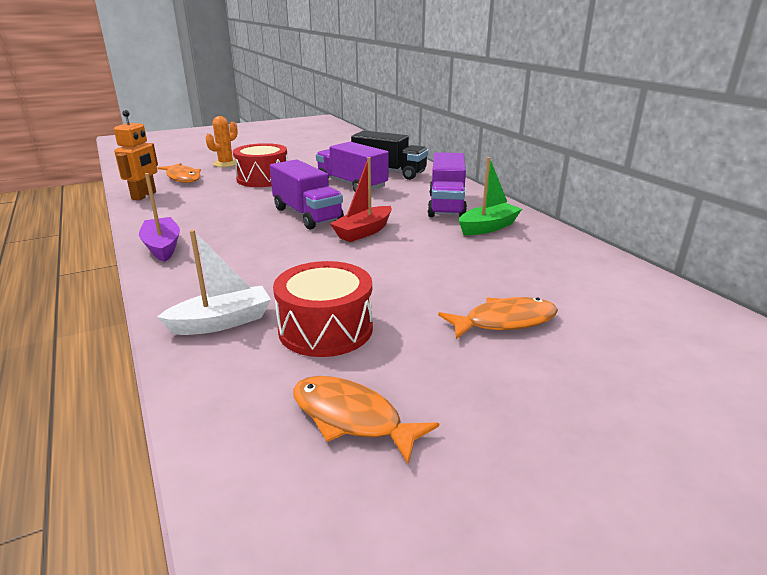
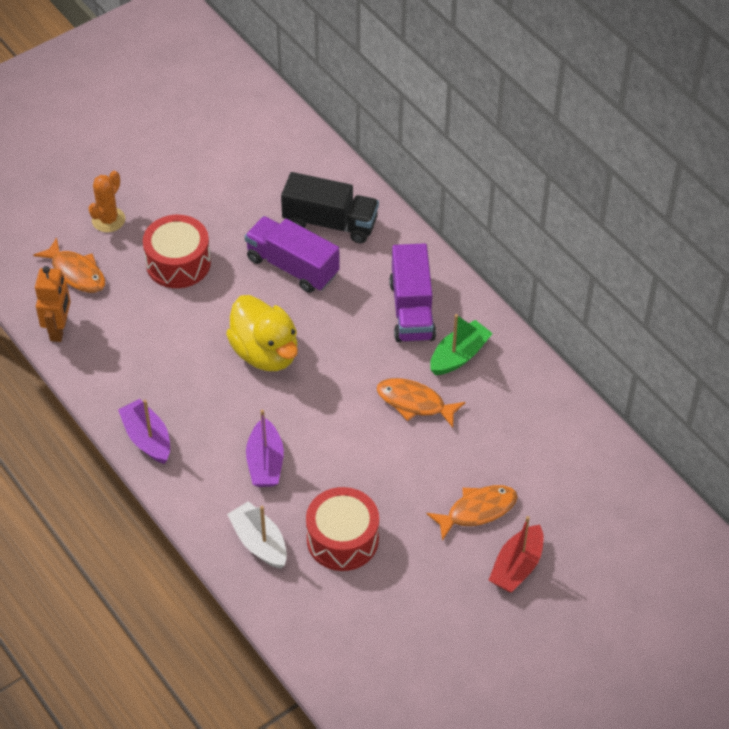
camera: 10 degrees left, 25 degrees up
white boat [157,230,271,335] -> white boat turned 90 degrees counterclockwise [227,501,287,569]
purple truck [270,159,344,230] -> yellow duck [226,295,298,371]
orange fish [293,376,439,465] -> orange fish moved to [377,378,466,428]
red boat [330,157,392,242] -> red boat moved to [489,516,544,593]
none -> purple boat [246,410,284,487]

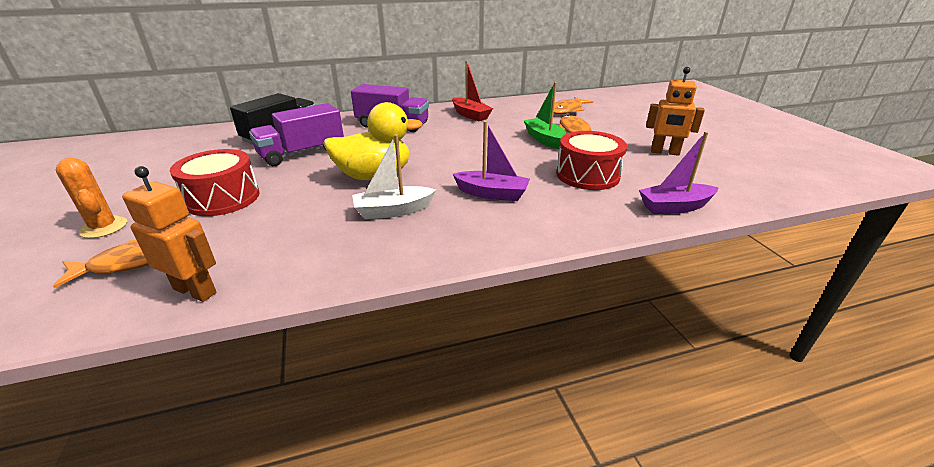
camera: 70 degrees left, 20 degrees down
purple boat [118,399,170,464] -> purple boat moved to [639,131,719,214]
white boat [227,501,287,569] -> white boat moved to [352,134,436,219]
orange fish [377,378,466,428] -> orange fish moved to [553,97,593,114]
green boat [430,314,493,375] -> green boat moved to [524,82,567,149]
red boat [489,516,544,593] -> red boat moved to [452,61,493,121]
none -> orange robot [646,67,705,156]

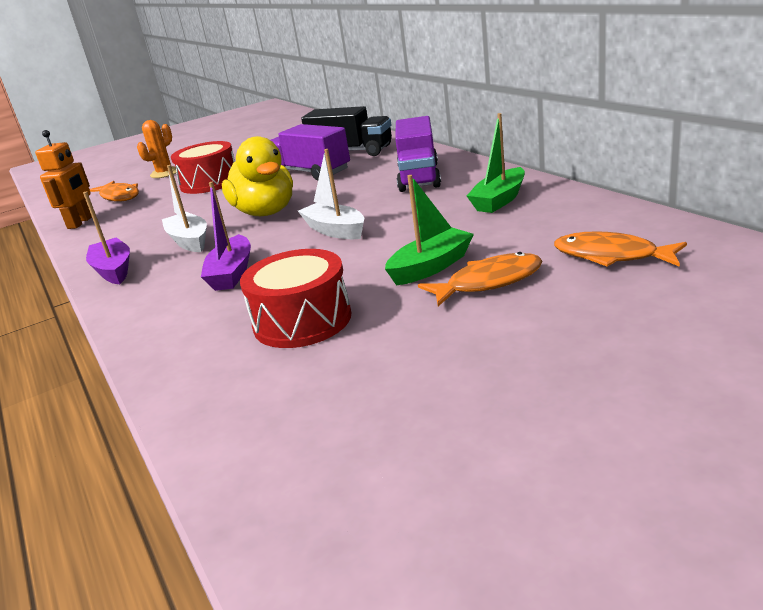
camera: 80 degrees right, 5 degrees down
red boat [452,61,493,121] -> green boat [467,113,525,213]
purple boat [639,131,719,214] -> purple boat moved to [83,191,130,284]
orange robot [646,67,705,156] -> none
none -> white boat [298,149,364,239]

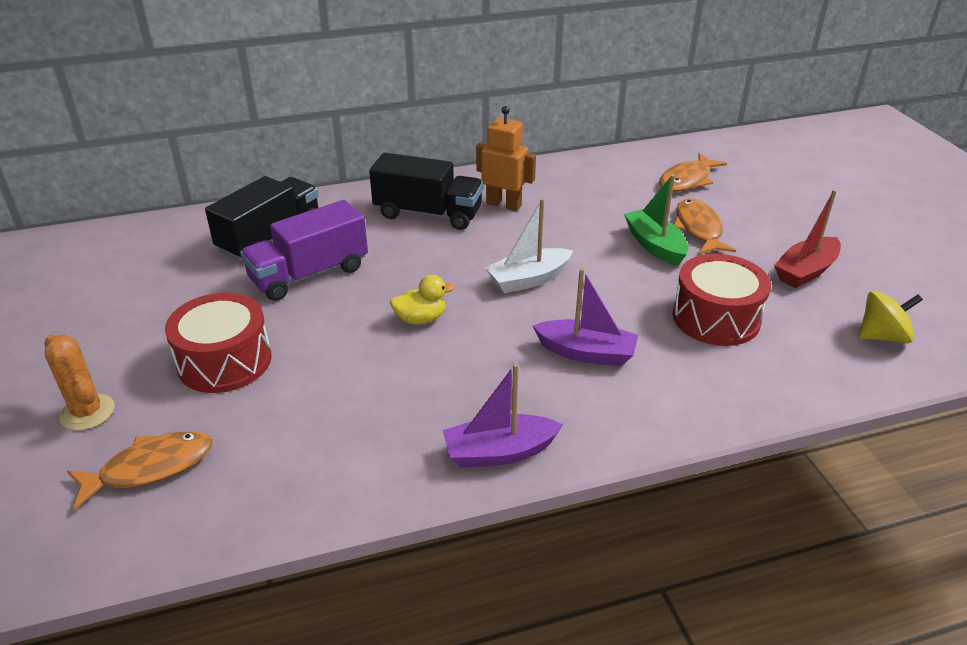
camera: 80 degrees left, 10 degrees up
orange robot [35,130,92,229] -> orange robot moved to [476,106,536,211]
white boat [162,165,207,252] -> none
yellow duck [222,136,293,216] -> yellow duck [390,275,455,325], size x0.50
purple truck [395,116,441,192] -> black truck [369,153,483,230]
green boat [467,113,525,213] -> none
none -> red boat [774,190,841,288]
none -> yellow spinning top [859,291,923,343]

